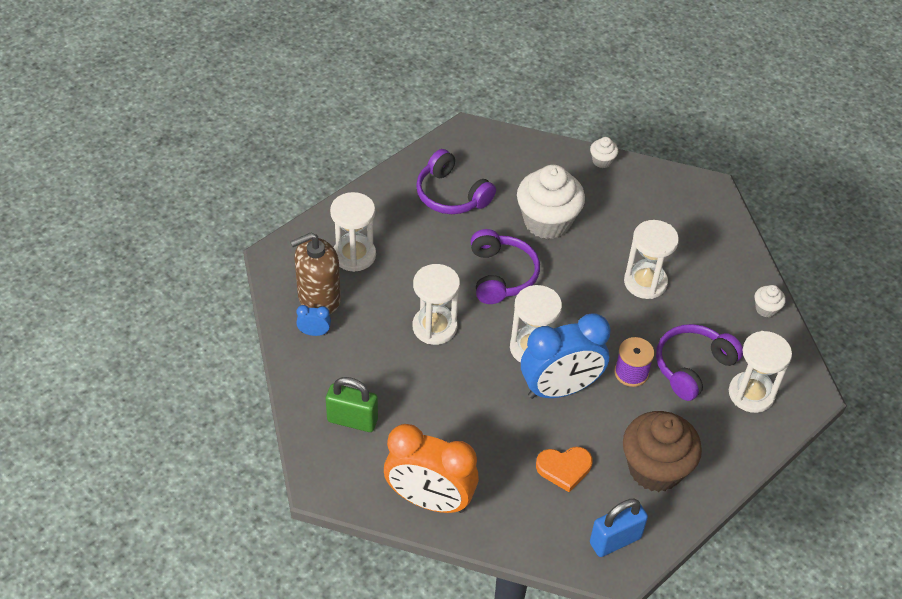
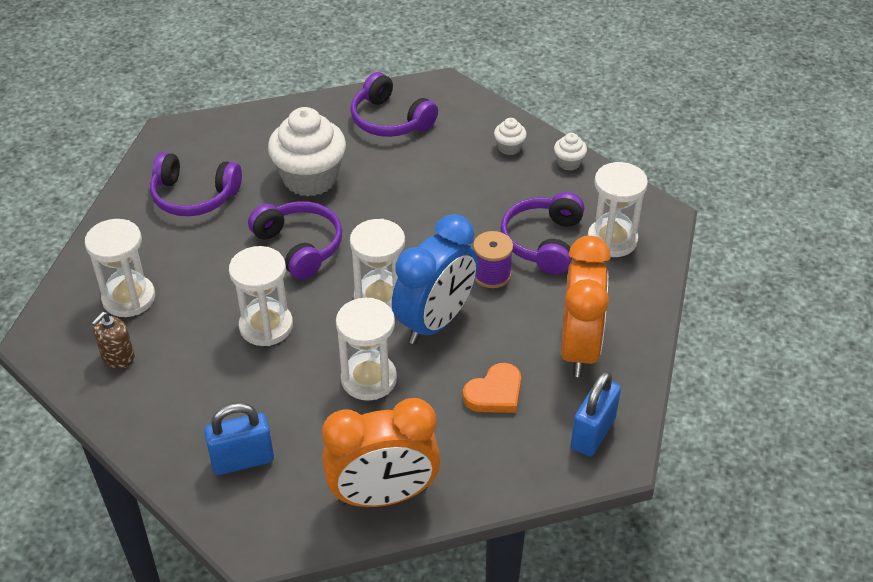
camera: 30 degrees left, 5 degrees down
brown soap dispenser [290,232,341,315] -> brown soap dispenser [92,312,135,369], size x0.57
blue clock [296,305,331,336] -> none
green padlock [326,377,378,432] -> blue padlock [204,403,274,475]
white cupcake [590,137,618,168] -> white cupcake moved to [494,118,527,155]
brown cupcake [623,411,702,492] -> orange clock [561,236,611,377]
white hourglass [624,220,679,299] -> white hourglass moved to [336,298,397,401]
none -> purple headphones [350,72,438,137]

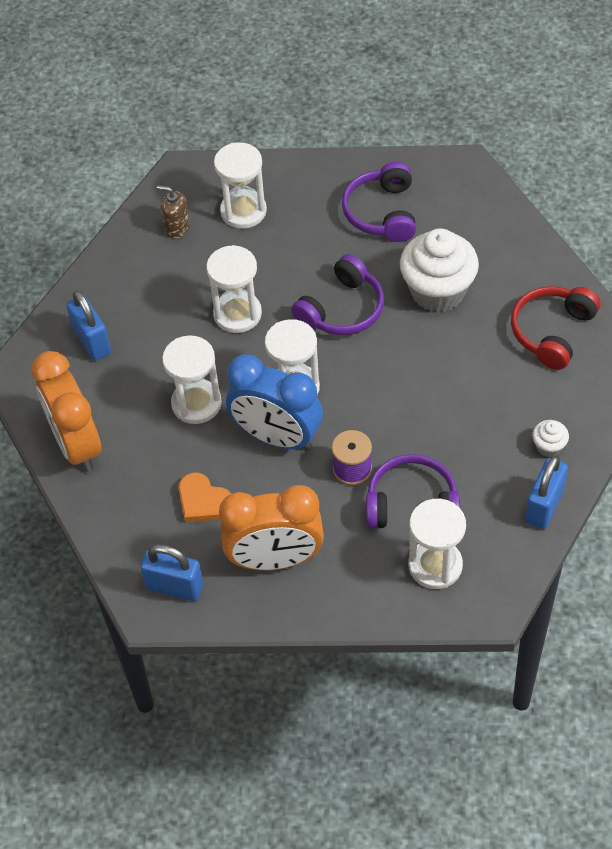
camera: 80 degrees right, 10 degrees up
purple headphones [350,72,438,137] -> red headphones [511,286,601,370]
white cupcake [554,133,587,171] -> blue padlock [525,456,568,529]

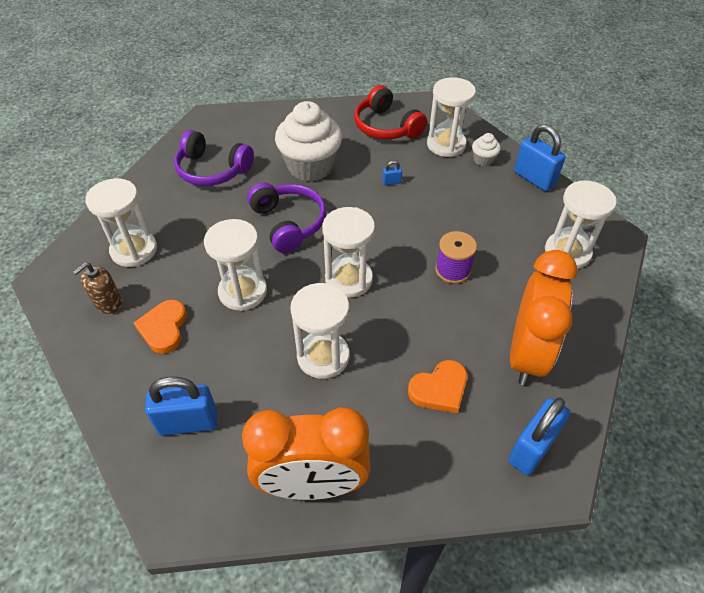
camera: 70 degrees left, 5 degrees down
blue clock [226,354,323,451] -> none
purple headphones [366,454,460,529] -> none
none -> orange heart [134,300,187,354]
none -> blue padlock [382,161,402,185]
none -> white hourglass [427,77,476,157]

